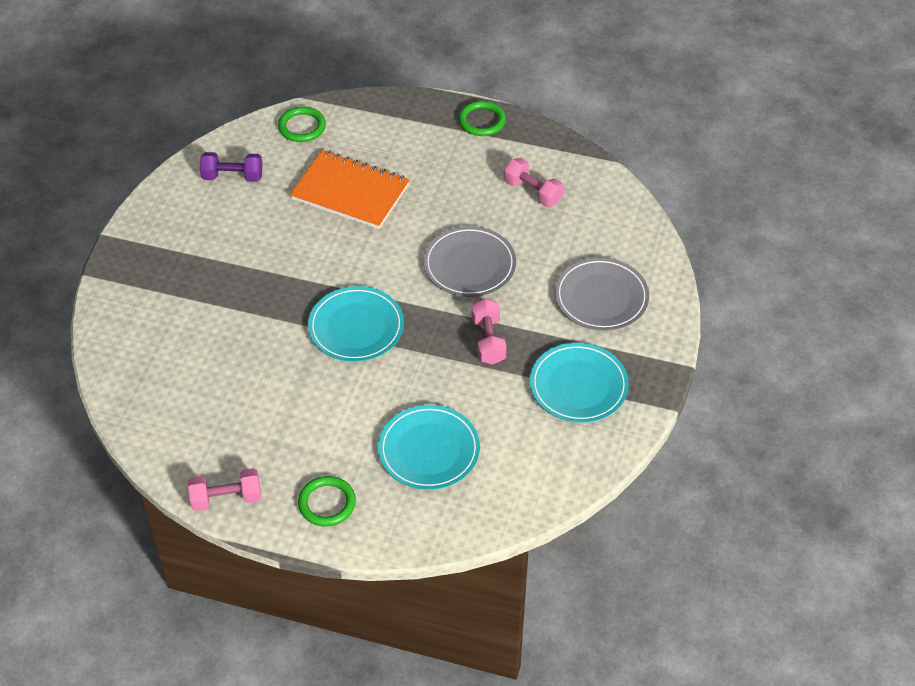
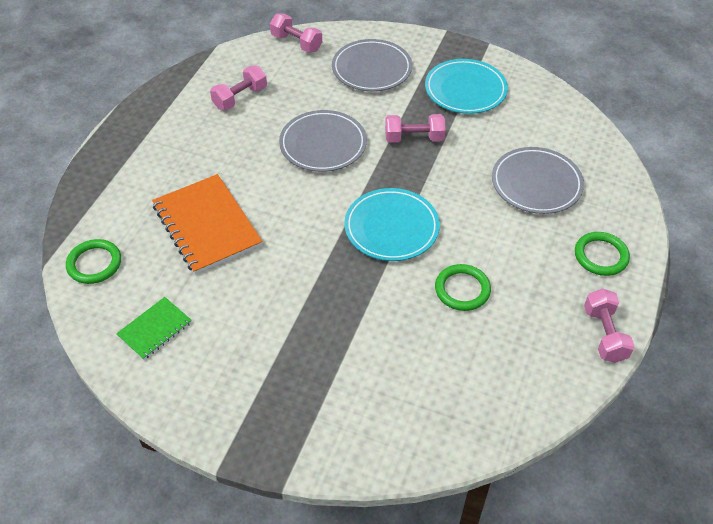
camera: 85 degrees left, 0 degrees up
purple dumbbell [200,152,263,182] -> green notebook [116,297,192,360]
orange notebook [290,150,410,229] -> orange notebook turned 60 degrees counterclockwise [152,174,263,275]
turquoise plate [378,405,480,490] -> grey plate [492,147,584,214]
green ring [459,101,506,136] -> green ring moved to [435,264,491,311]
none -> pink dumbbell [270,14,322,52]

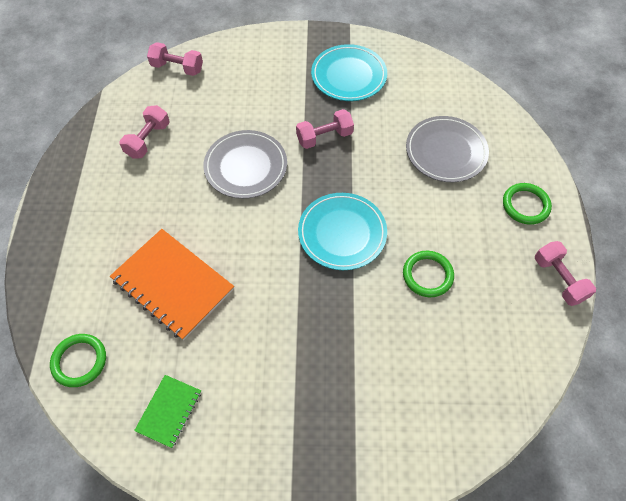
camera: 20 degrees left, 10 degrees up
grey plate [332,39,412,91] -> none

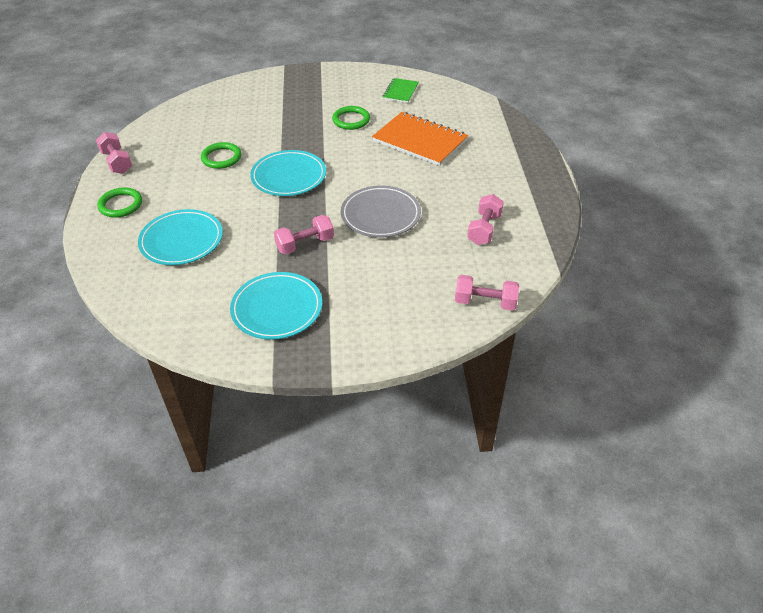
camera: 175 degrees right, 15 degrees down
green ring [50,334,106,387] -> green ring moved to [332,106,370,130]
grey plate [406,116,489,182] -> turquoise plate [138,209,223,265]

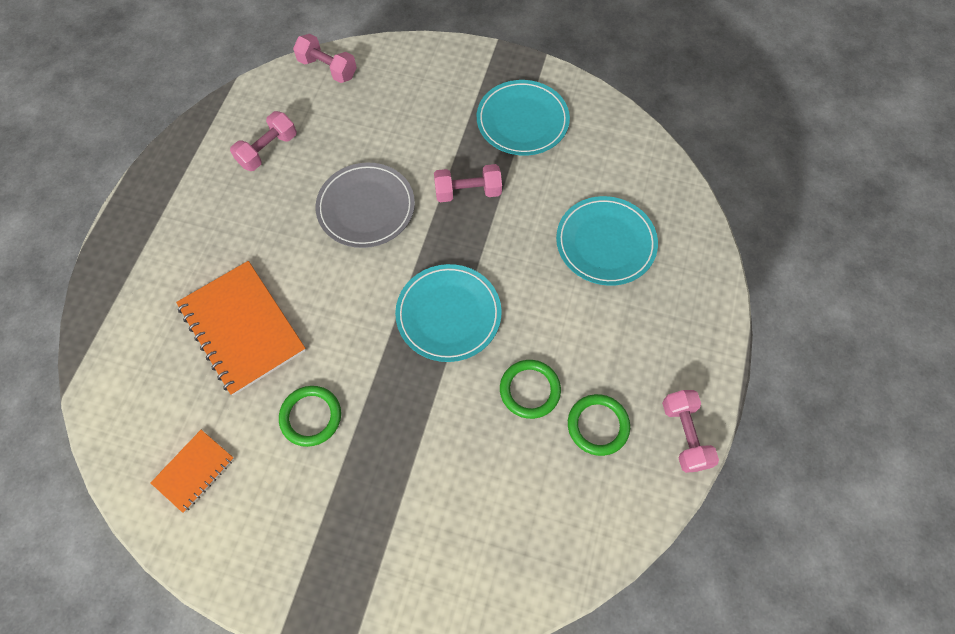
camera: 160 degrees left, 20 degrees up
green ring [97,187,142,218] -> green ring moved to [568,394,630,456]
green notebook [383,78,418,103] -> orange notebook [151,430,234,513]

